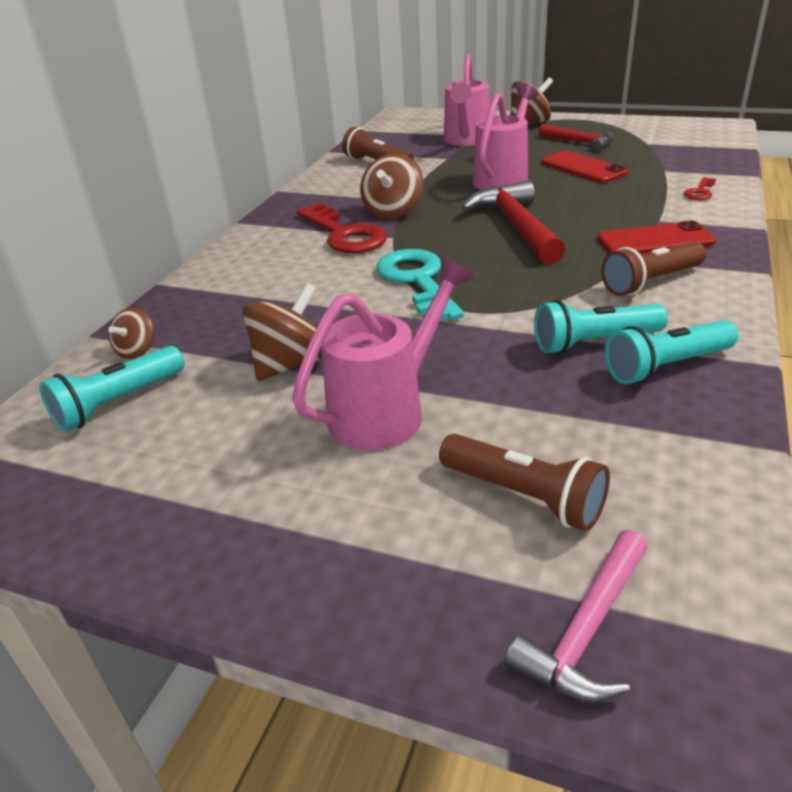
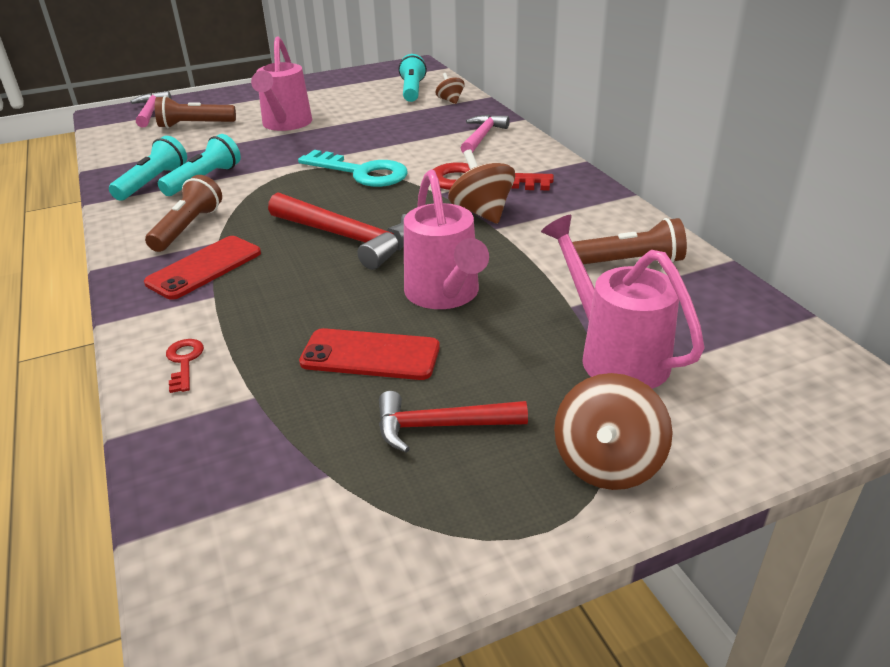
camera: 135 degrees right, 0 degrees up
brown spinning top [243,283,322,381] -> none
none -> pink hammer [461,115,510,153]

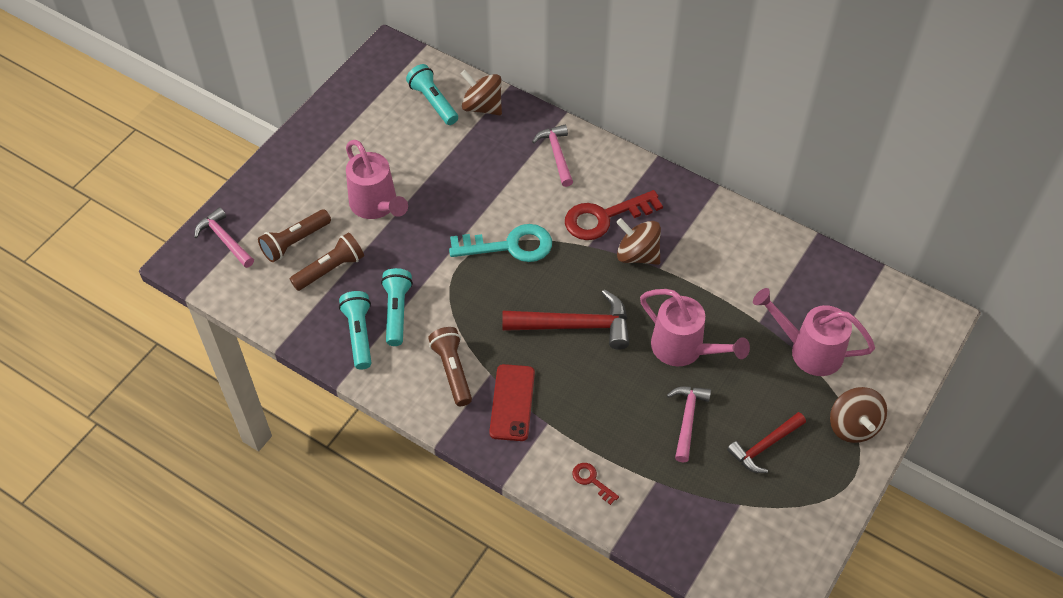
camera: 35 degrees left, 20 degrees up
red phone [299,328,440,380] -> pink hammer [667,387,711,462]
brown spinning top [435,73,465,104] -> brown spinning top [461,70,502,116], size x1.70
brown flashlight [572,218,687,264] -> brown flashlight moved to [290,232,364,291]

